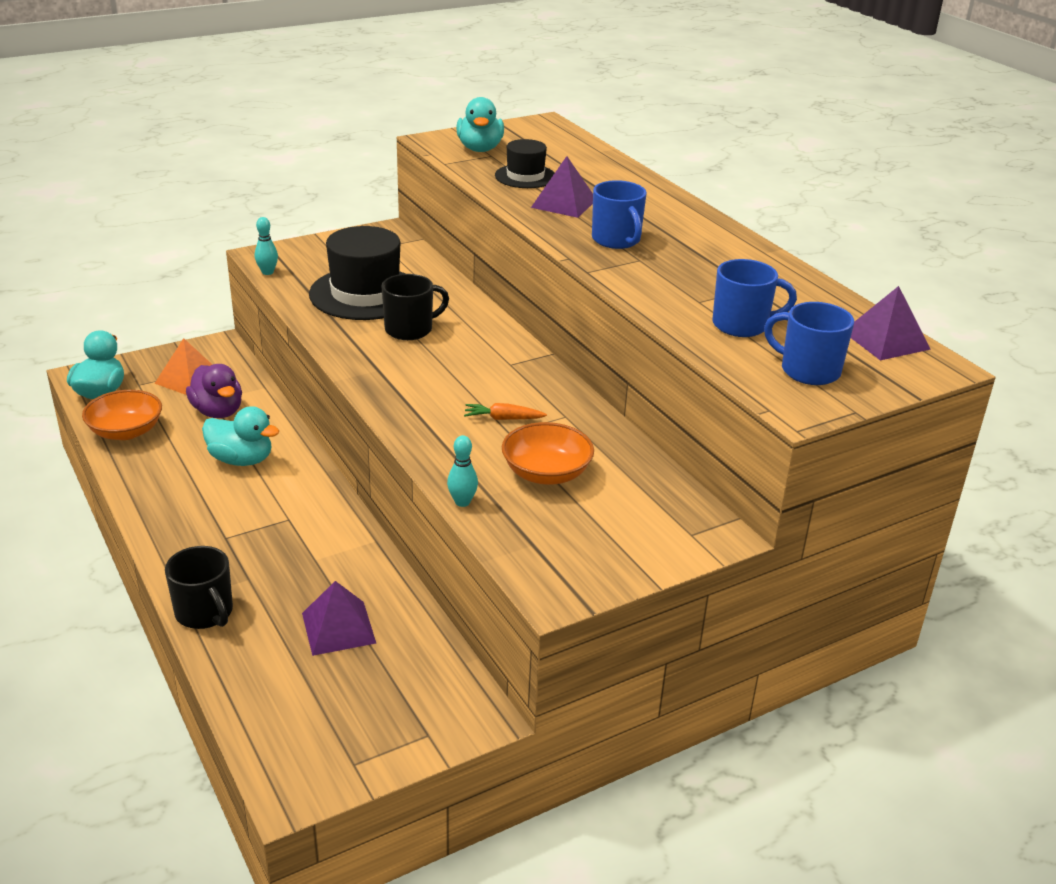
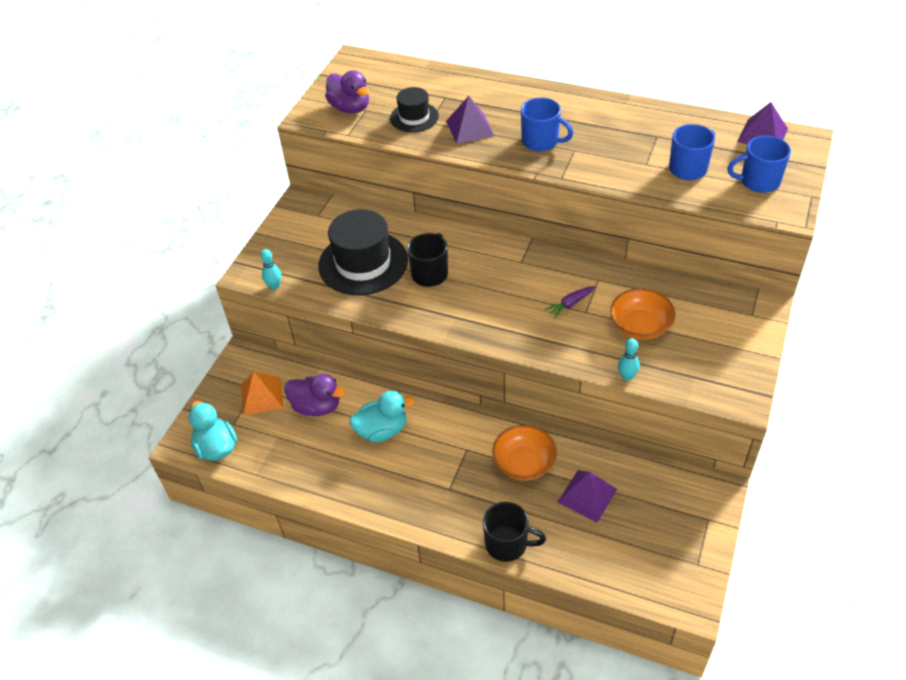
camera: 35 degrees left, 15 degrees up
orange bowl [82,390,162,440] -> orange bowl moved to [492,425,557,481]
turquoise duck [456,97,504,152] -> purple duck [325,70,369,114]
orange carrot [464,403,547,420] -> purple carrot [545,286,595,318]

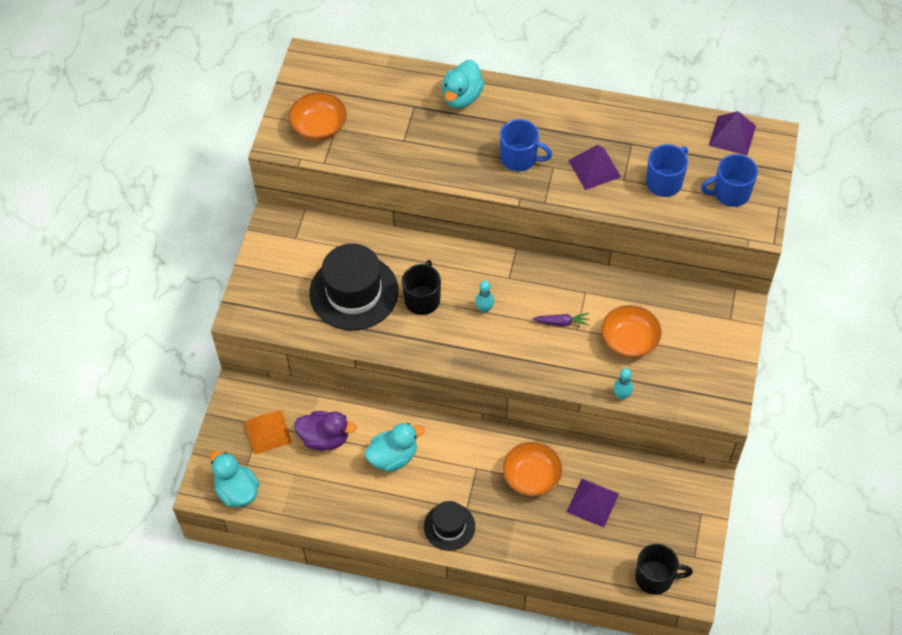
camera: 10 degrees left, 10 degrees up
turquoise bowling pin [260,249,282,290] -> turquoise bowling pin moved to [475,281,494,313]
purple duck [325,70,369,114] -> orange bowl [289,92,347,141]
black hat [390,87,439,132] -> black hat moved to [424,501,475,551]
purple pyramid [446,96,494,144] -> purple pyramid moved to [568,145,621,190]
black mug [483,502,546,562] -> black mug moved to [635,544,693,595]
purple carrot [545,286,595,318] -> purple carrot turned 135 degrees counterclockwise [533,313,589,326]
none -> turquoise duck [442,60,484,108]

